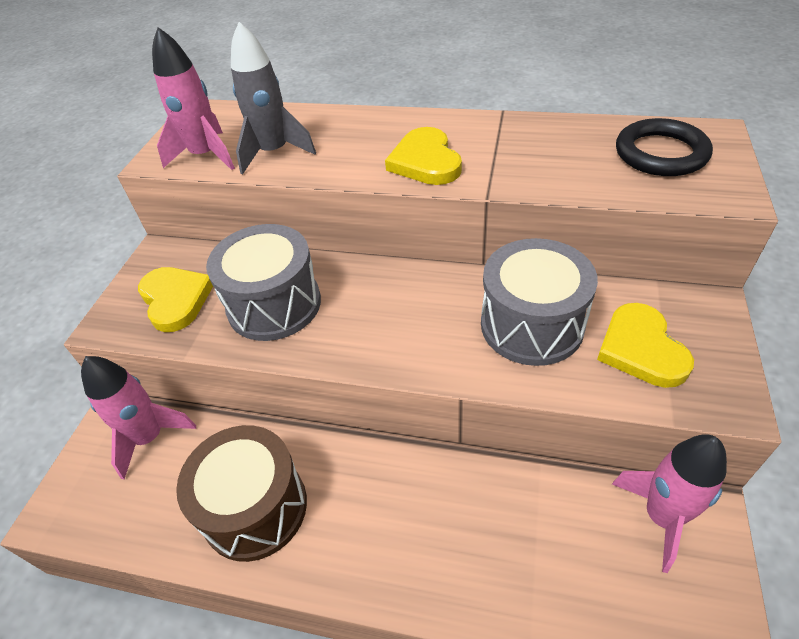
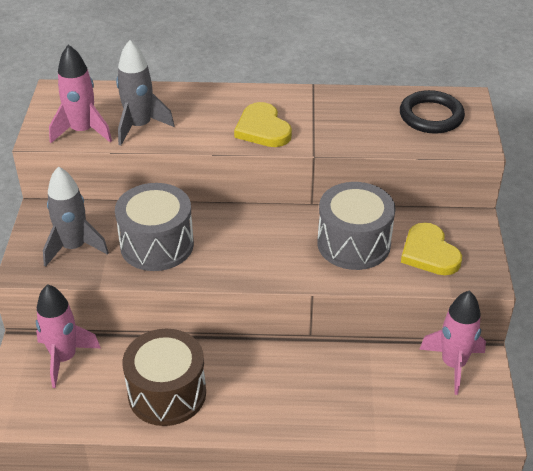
camera: 15 degrees left, 5 degrees down
yellow heart [138,267,213,332] -> grey rocket [43,166,109,267]

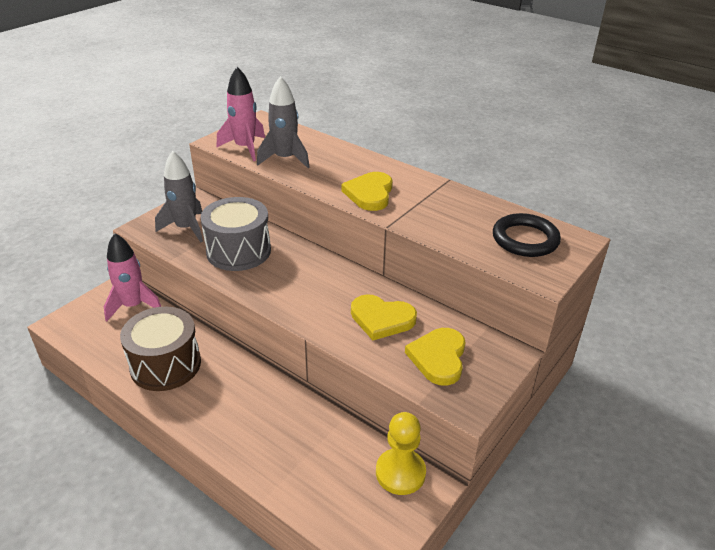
camera: 35 degrees right, 5 degrees down
grey drum [317,182,395,270] -> yellow heart [351,294,417,340]
pink rocket [419,291,486,395] -> yellow pawn [376,412,426,495]

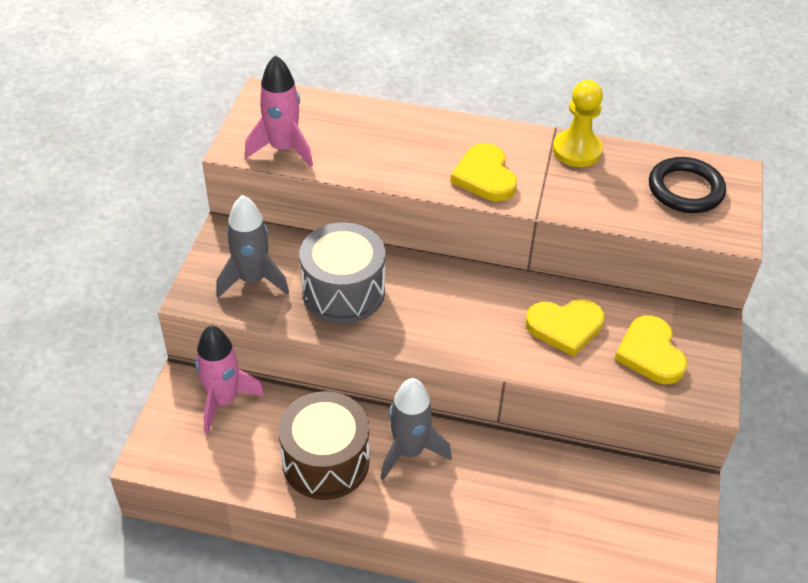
camera: 25 degrees left, 10 degrees up
grey rocket [257,76,310,168] -> grey rocket moved to [381,378,452,480]
yellow pawn [376,412,426,495] -> yellow pawn moved to [553,80,603,167]

